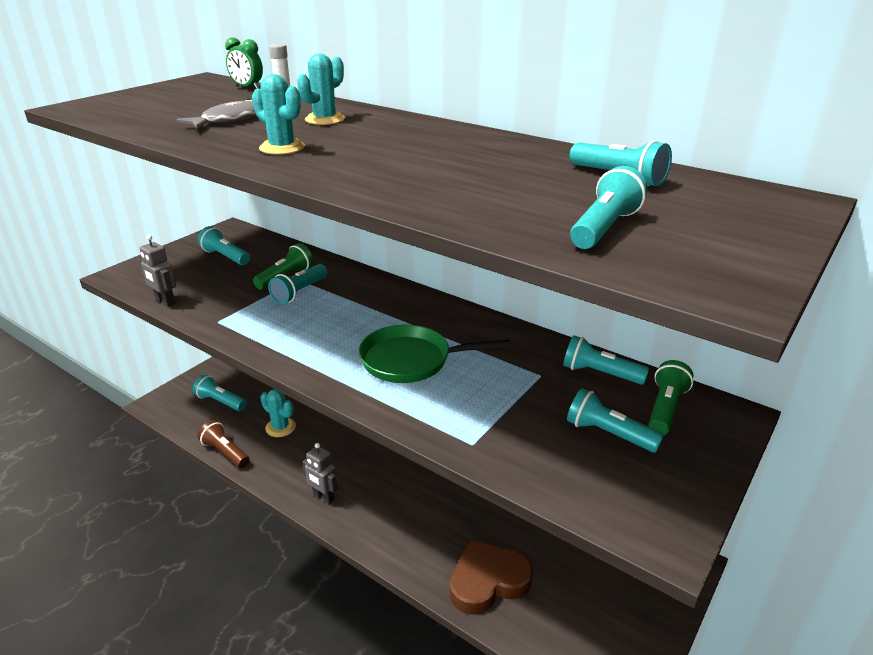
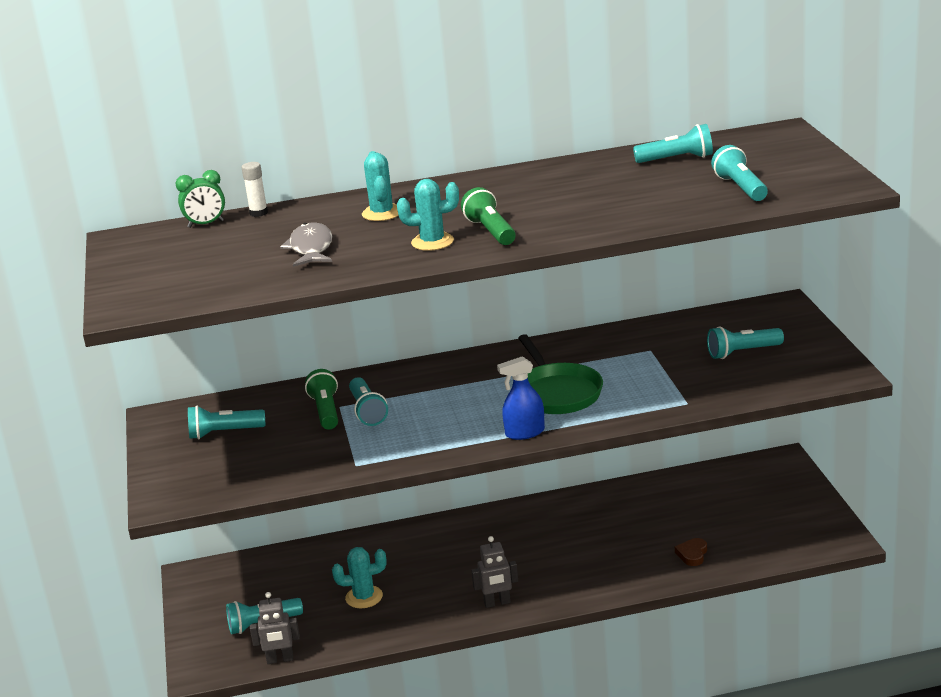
camera: 45 degrees left, 5 degrees down
grey robot [140,235,176,307] -> grey robot moved to [250,592,300,664]
brown flashlight [197,420,250,468] -> none
green pan [359,324,511,383] -> green pan turned 60 degrees counterclockwise [518,334,603,414]
brown heart [449,540,533,615] -> brown heart [675,538,707,566], size x0.45
turquoise flashlight [563,335,649,385] -> none
green flashlight [648,360,693,435] -> green flashlight moved to [461,187,516,245]
none -> blue spray bottle [497,356,545,440]

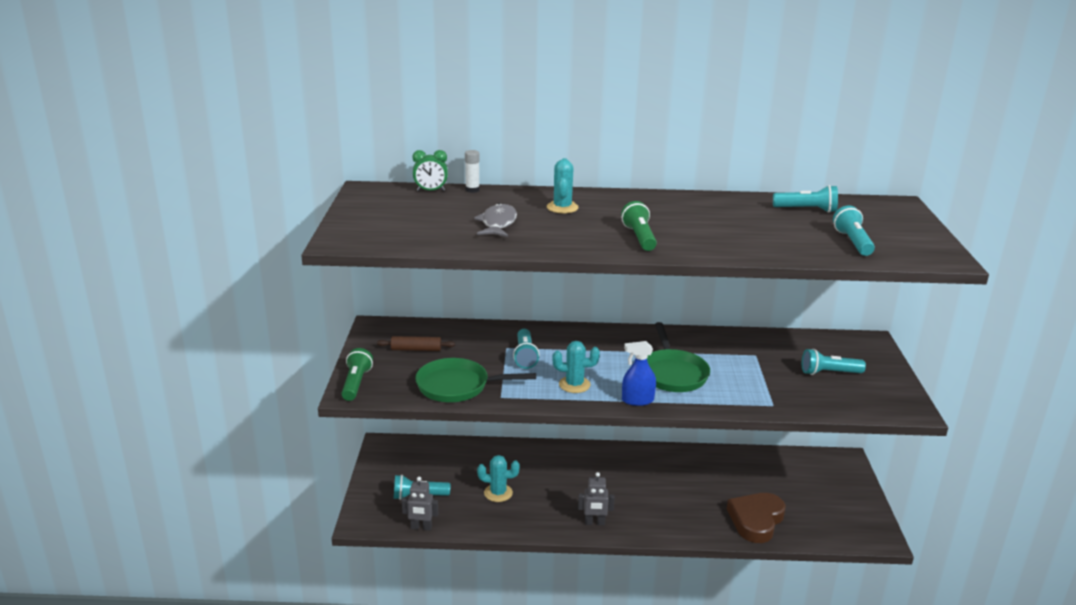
camera: 10 degrees right, 0 degrees up
turquoise flashlight [188,406,266,439] -> brown rolling pin [377,336,455,351]
green flashlight [305,369,338,430] -> green flashlight moved to [341,348,373,401]
turquoise cactus [397,179,459,251] -> turquoise cactus moved to [552,341,600,393]
brown heart [675,538,707,566] -> brown heart [727,493,786,543], size x2.20
none -> green pan [415,358,536,402]

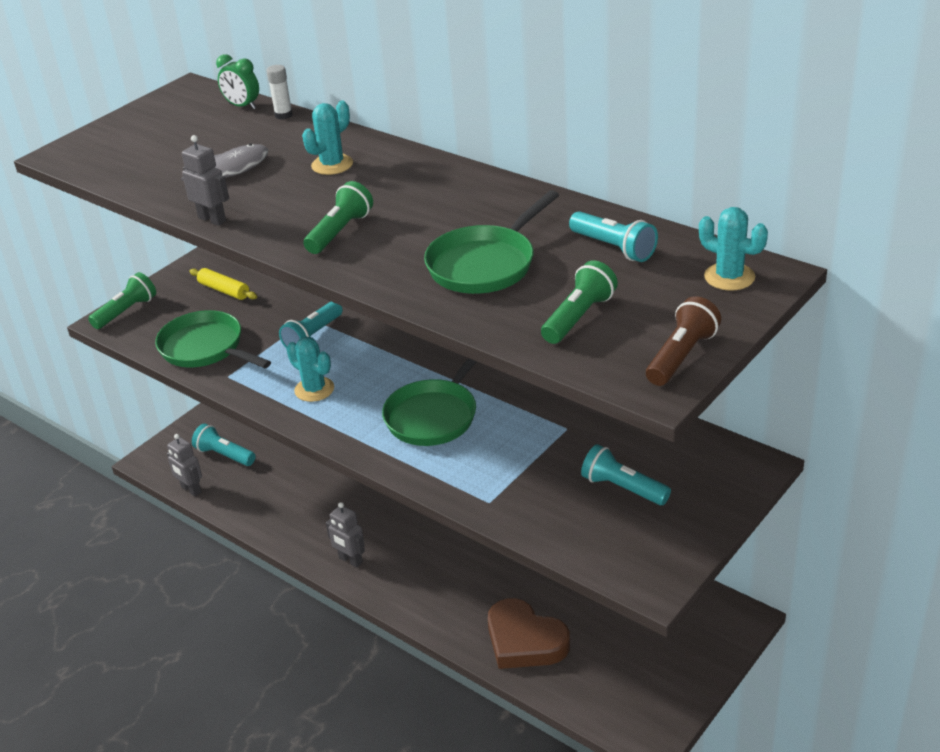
camera: 40 degrees right, 10 degrees up
brown rolling pin [377,336,455,351] -> yellow rolling pin [190,268,257,300]
turquoise cactus [477,455,520,502] -> turquoise cactus moved to [699,207,768,291]
blue spray bottle [622,341,656,406] -> none
brown heart [727,493,786,543] -> brown heart turned 120 degrees counterclockwise [488,598,570,669]
turquoise flashlight [833,205,875,256] -> green flashlight [541,260,618,344]
none -> grey robot [182,135,229,226]
none -> green pan [424,190,559,294]
none -> brown flashlight [646,296,721,386]

